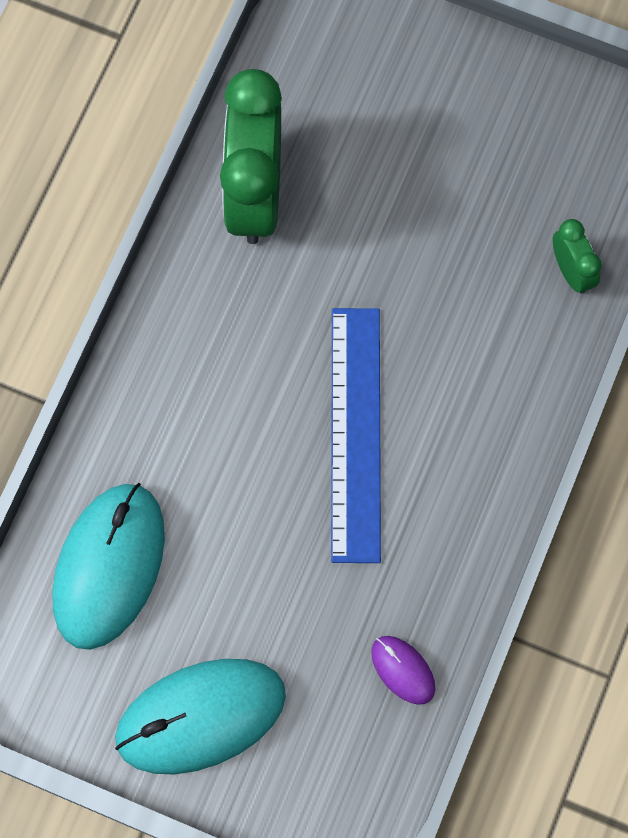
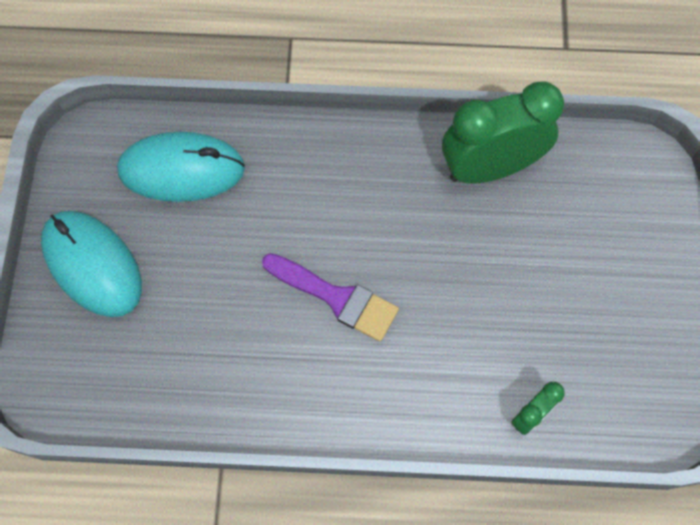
camera: 70 degrees right, 5 degrees down
blue ruler [331,308,381,563] -> purple brush [262,253,399,342]
purple mouse [371,636,435,705] -> none

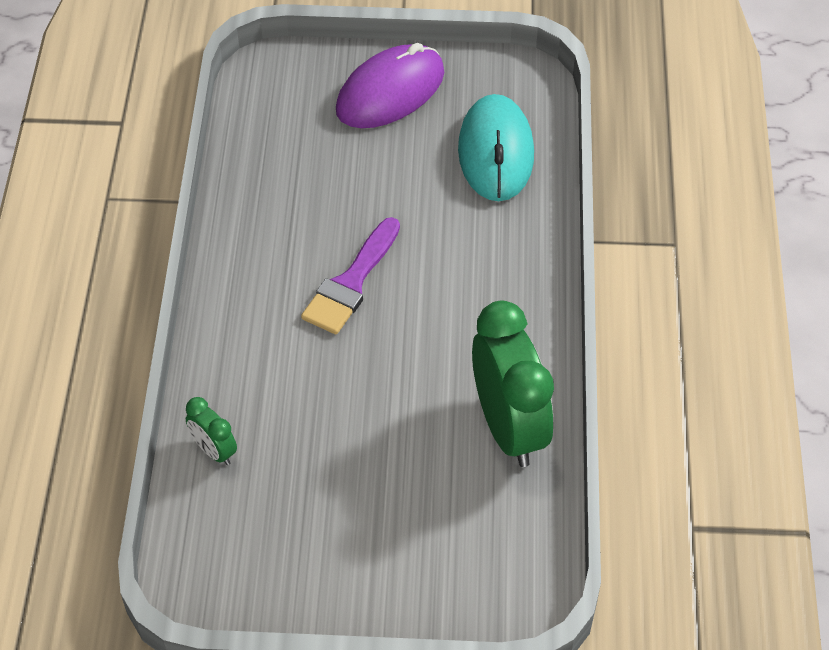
camera: 90 degrees right, 15 degrees down
turquoise mouse [41,211,142,317] -> purple mouse [336,43,444,128]

